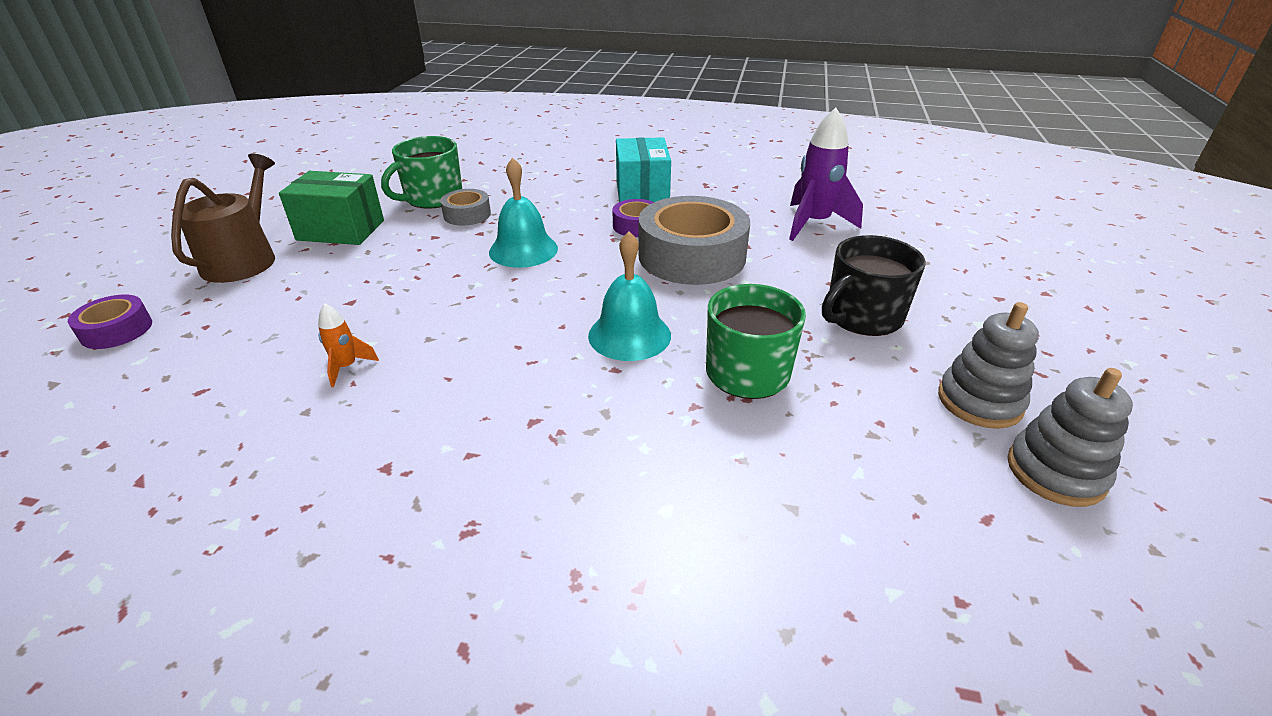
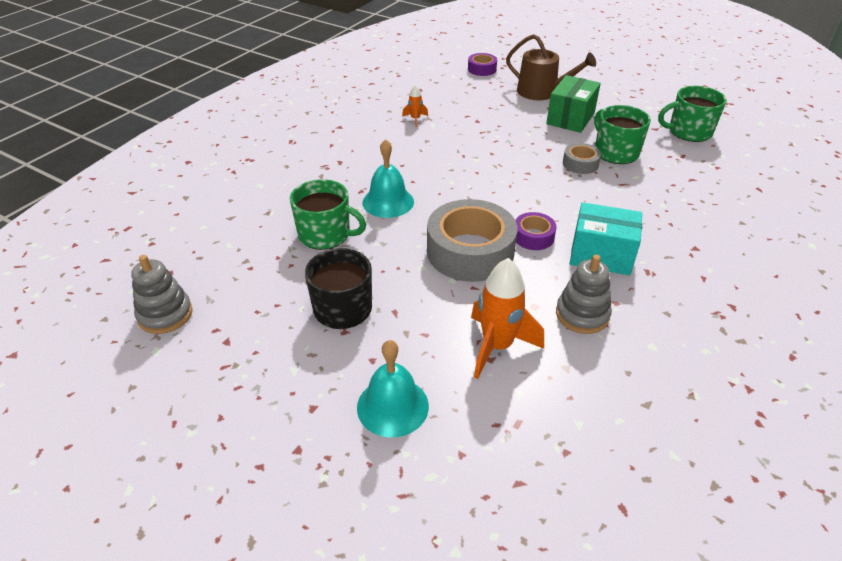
camera: 110 degrees right, 5 degrees up
turquoise bell [489,157,558,268] -> turquoise bell moved to [357,340,429,437]
purple rocket [789,108,863,241] -> orange rocket [471,258,544,379]
grey stacking toy [938,302,1039,429] -> grey stacking toy moved to [556,255,612,334]
none -> green mug [658,86,727,142]

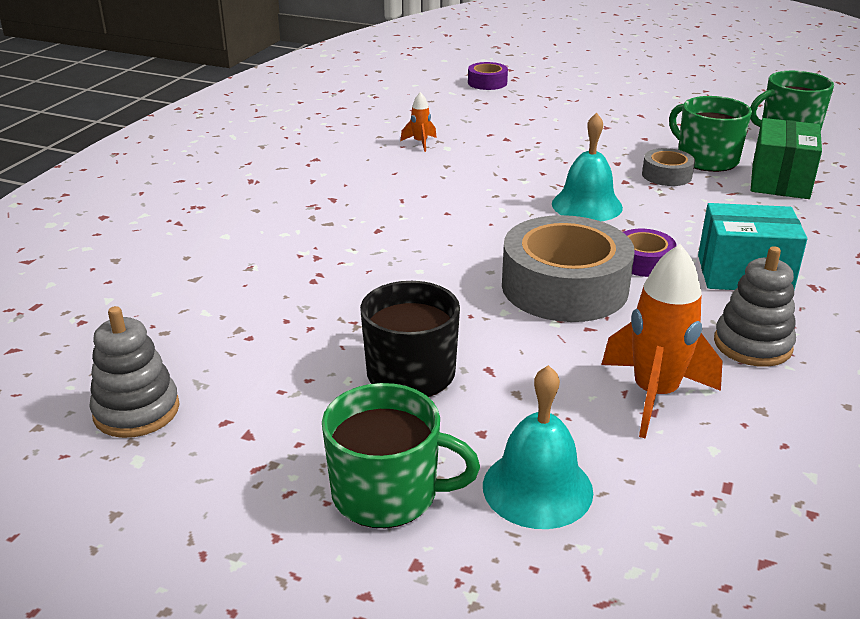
camera: 10 degrees left, 10 degrees down
green mug [290,179,366,250] -> green mug moved to [322,383,480,528]
turquoise bell [363,139,414,218] -> turquoise bell moved to [552,113,623,221]
brown watering can [506,34,596,100] -> none
green box [546,75,601,133] -> green box moved to [751,118,822,199]

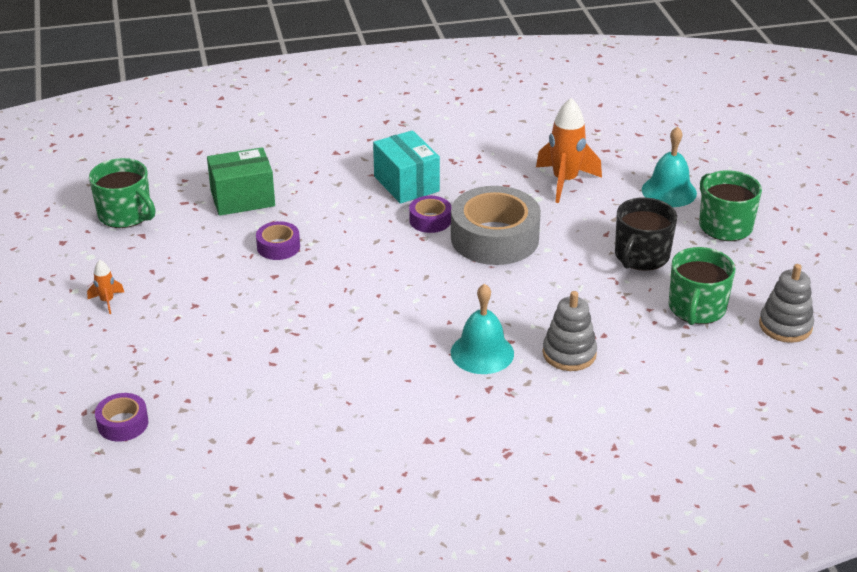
camera: 125 degrees left, 5 degrees up
orange rocket [400,92,437,152] -> orange rocket moved to [87,260,124,314]
turquoise bell [552,113,623,221] -> turquoise bell moved to [451,283,514,374]
grey tape [642,148,695,186] -> purple tape [256,221,300,260]
green mug [669,96,752,172] -> green mug moved to [669,247,735,325]
grey stacking toy [714,246,796,367] -> grey stacking toy moved to [543,291,597,371]

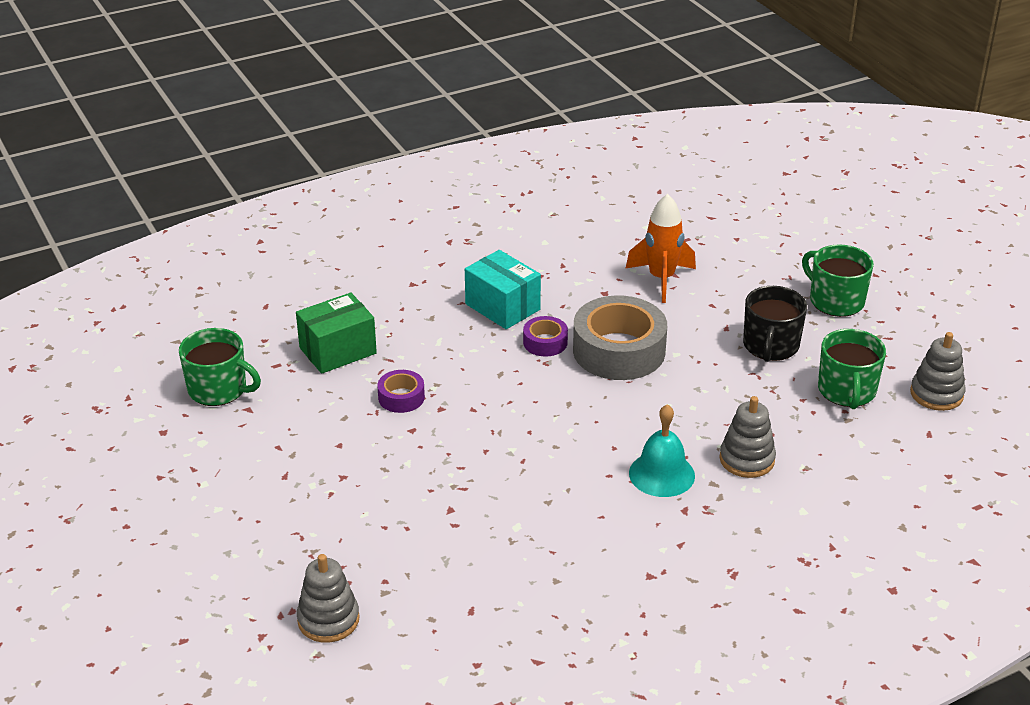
camera: 15 degrees left, 0 degrees up
orange rocket [87,260,124,314] -> none
purple tape [95,393,148,442] -> grey stacking toy [297,554,360,643]
turquoise bell [642,126,697,207] -> none

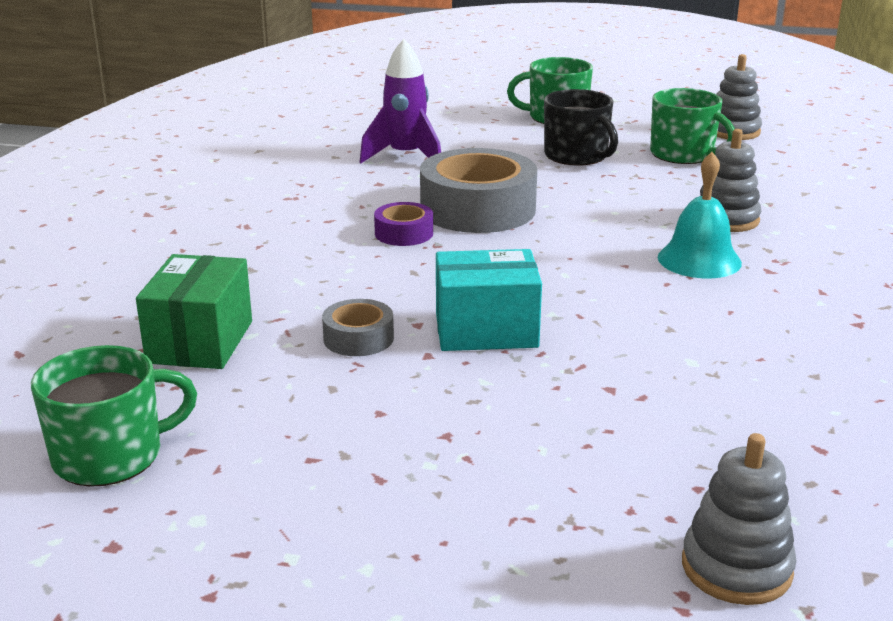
camera: 50 degrees left, 10 degrees down
purple tape [377,370,425,413] -> grey tape [322,299,394,356]
turquoise box [465,250,541,329] -> turquoise box moved to [436,249,542,351]
orange rocket [625,194,696,303] -> purple rocket [360,39,441,163]

